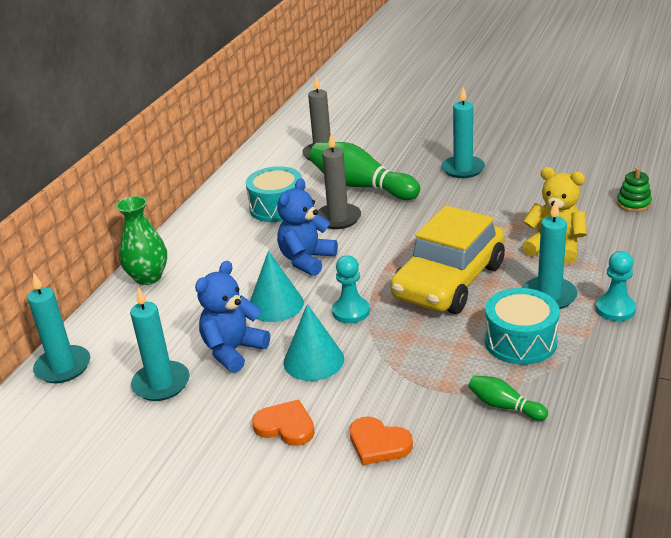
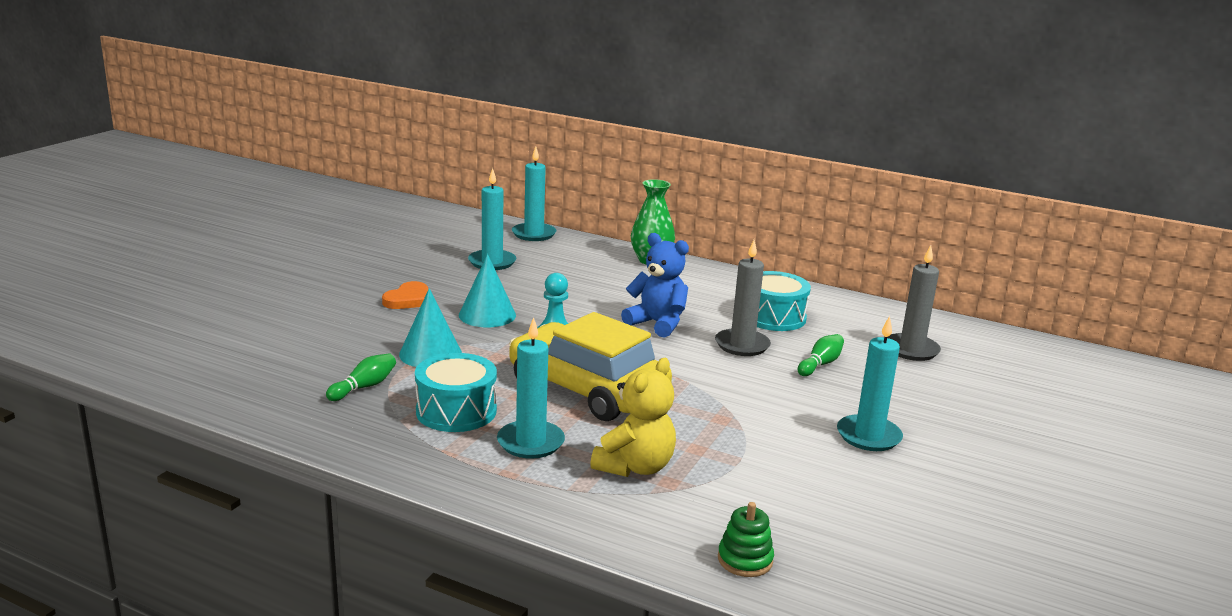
camera: 90 degrees right, 10 degrees down
blue teddy bear [195,261,270,373] -> none
turquoise cone [250,251,304,322] -> turquoise cone moved to [399,288,462,367]
green bowling pin [309,142,420,200] -> green bowling pin [798,334,844,376], size x0.47
orange heart [349,416,413,465] -> none
turquoise pawn [595,251,636,321] -> none

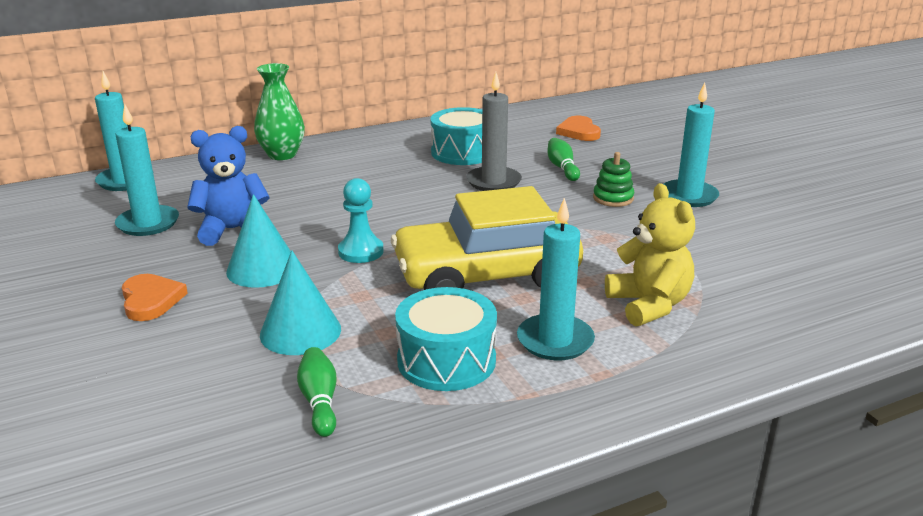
camera: 50 degrees left, 5 degrees up
blue teddy bear [621,233,689,338] -> blue teddy bear moved to [187,126,270,246]
green stacking toy [718,502,774,577] -> green stacking toy moved to [593,152,634,207]
grey candle [887,245,941,361] -> orange heart [556,116,601,141]

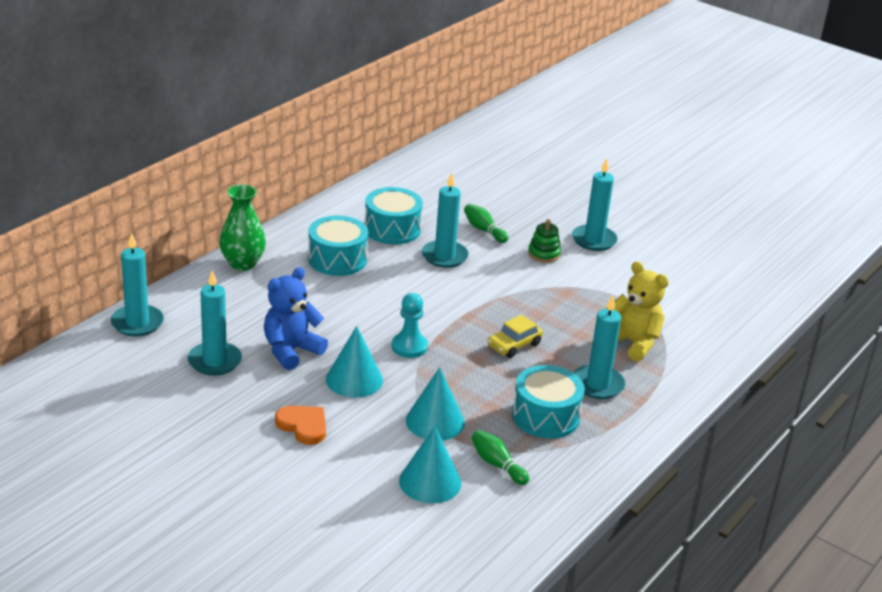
camera: 30 degrees left, 5 degrees up
yellow car [391,186,583,290] -> yellow car [487,315,543,358], size x0.42
grey candle [466,72,522,191] -> turquoise candle [422,172,469,268]
orange heart [556,116,601,141] -> none
none -> turquoise drum [308,216,368,276]
none -> turquoise cone [399,426,461,503]

